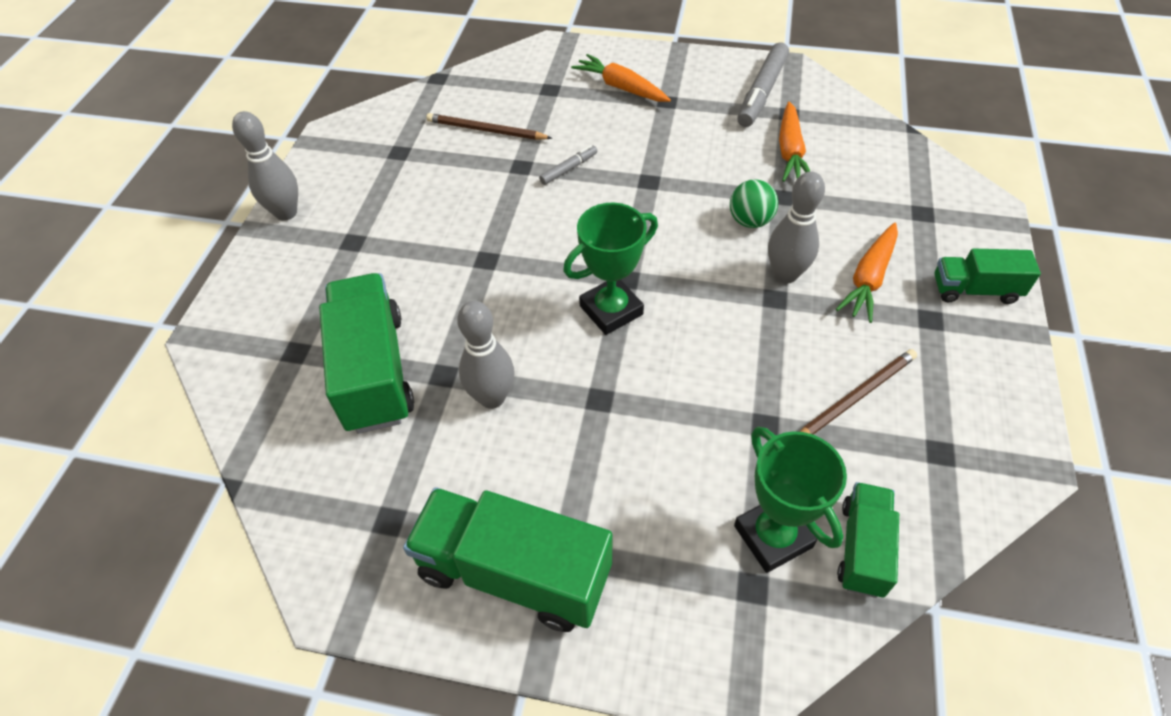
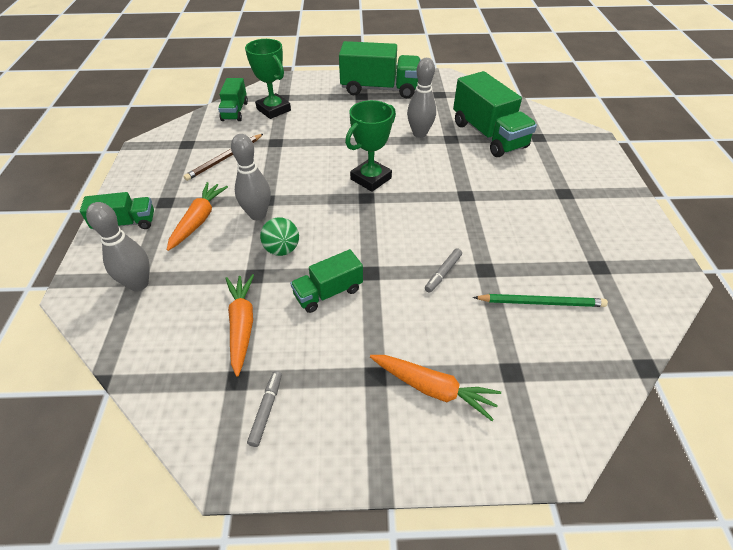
camera: 165 degrees right, 5 degrees down
grey bowling pin [232,111,298,221] -> grey bowling pin moved to [86,202,150,291]
brown pencil [426,113,552,140] -> green pencil [473,294,608,307]
grey marker [737,42,789,127] -> grey marker [247,371,282,447], size x0.51
none -> green truck [290,249,363,313]

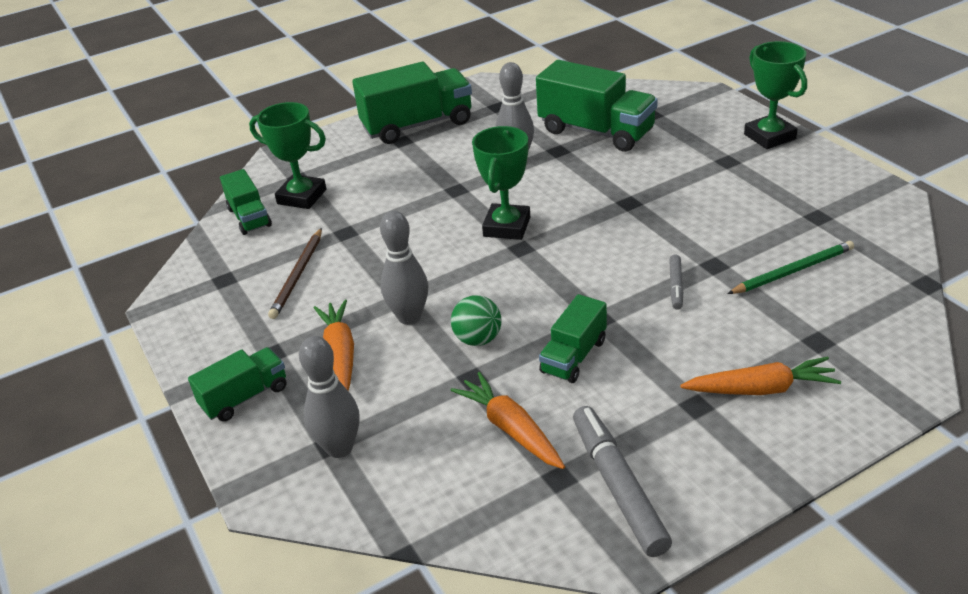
camera: 25 degrees left, 10 degrees down
grey marker [247,371,282,447] -> grey marker [573,406,672,557], size x1.95
none -> green trophy [744,41,807,149]

